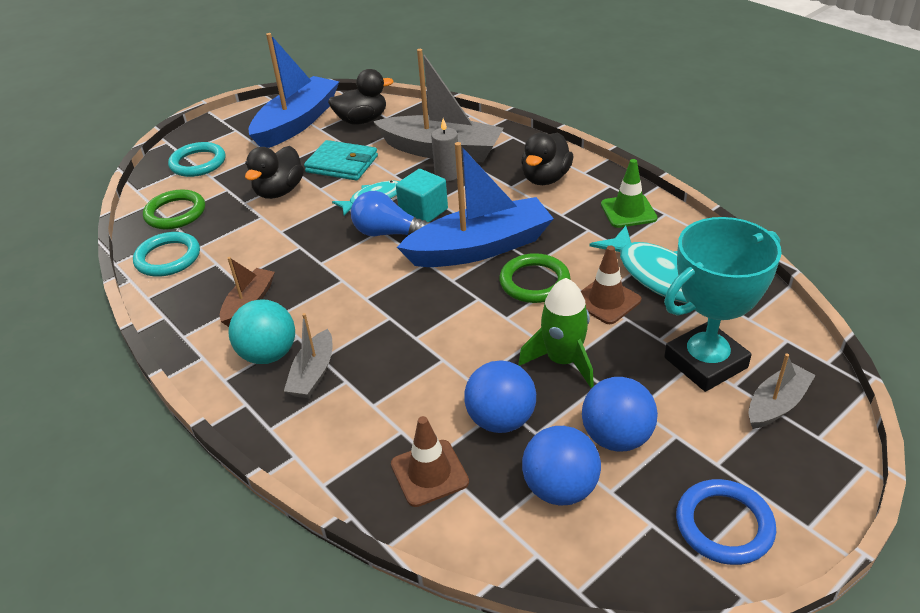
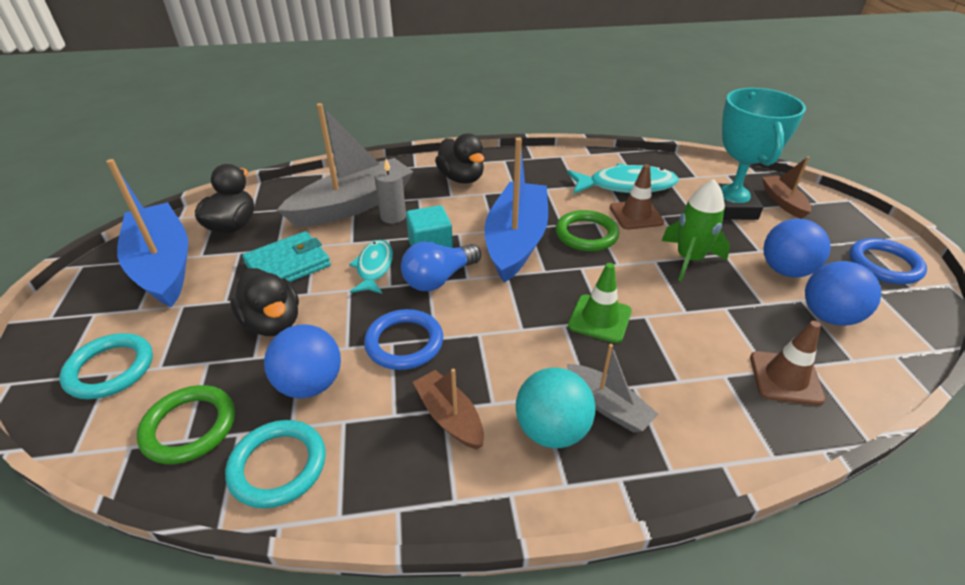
camera: 60 degrees left, 0 degrees up
blue ball [464,361,536,433] -> blue ball moved to [264,324,341,398]
green traffic cone [601,159,658,228] -> green traffic cone moved to [568,263,632,343]
grey boat [748,354,816,429] -> brown boat [762,157,812,219]
none -> blue ring [364,309,443,370]

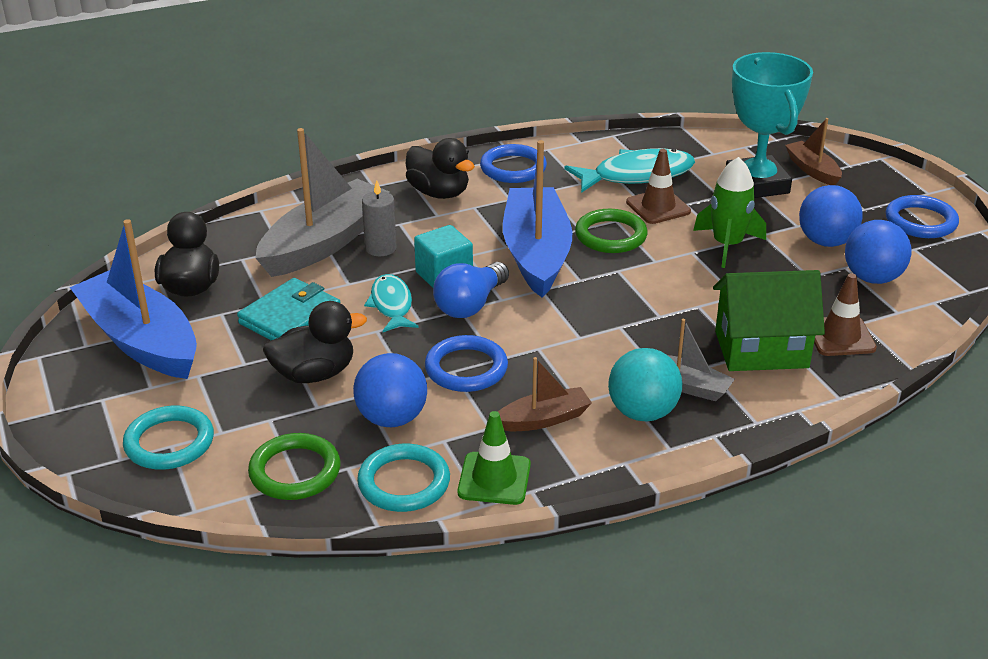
camera: 15 degrees left, 5 degrees down
black duck [230,268,299,336] -> black duck turned 60 degrees counterclockwise [263,301,367,383]
brown boat [413,369,484,450] -> brown boat turned 120 degrees clockwise [498,357,592,431]
green traffic cone [568,263,632,343] -> green traffic cone moved to [457,411,531,505]
none -> blue ring [480,144,547,183]
none -> green house [713,270,825,371]

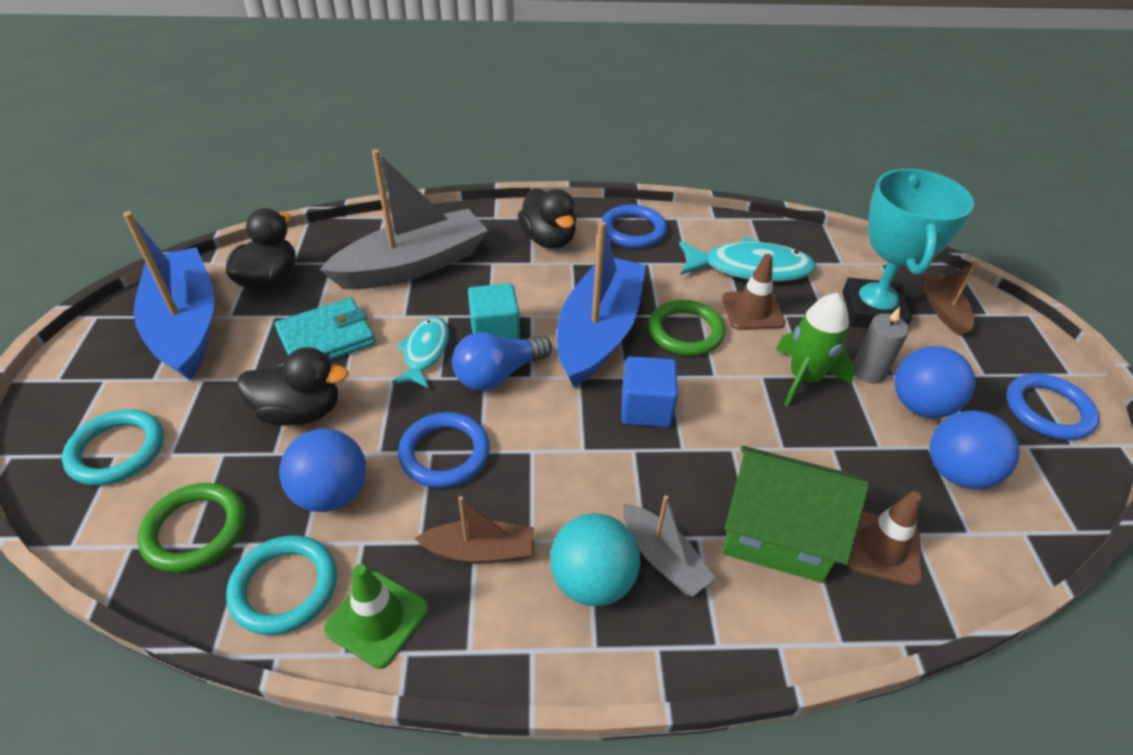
camera: 20 degrees right, 10 degrees up
grey candle [362,180,397,256] -> grey candle moved to [853,306,909,384]
none -> blue cube [622,356,678,427]

